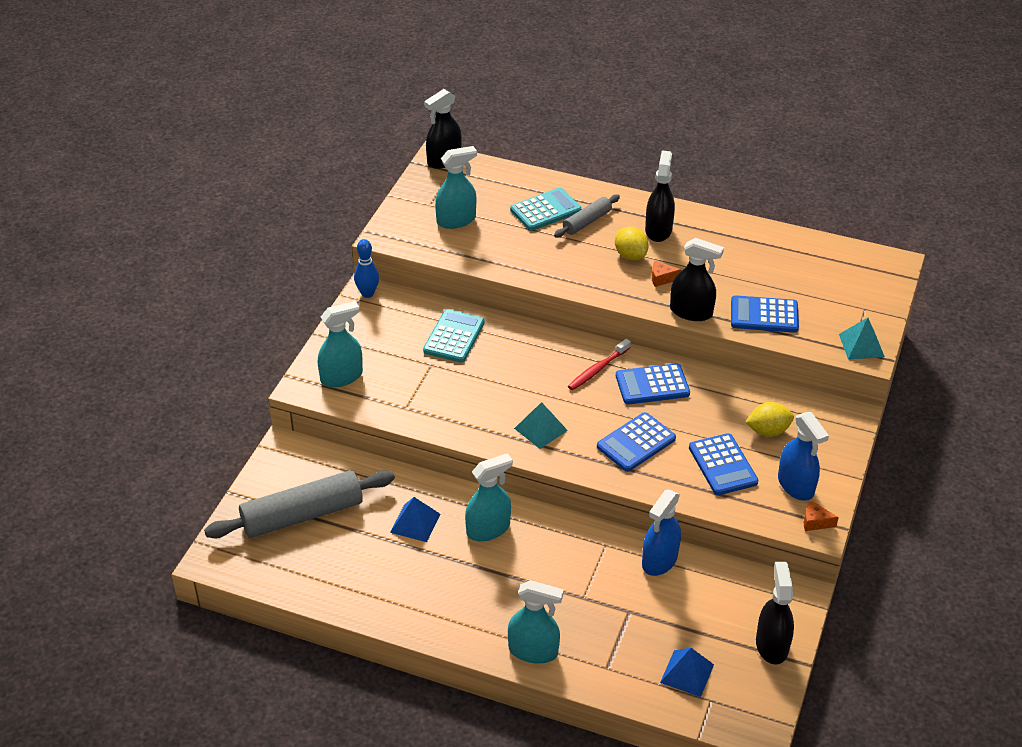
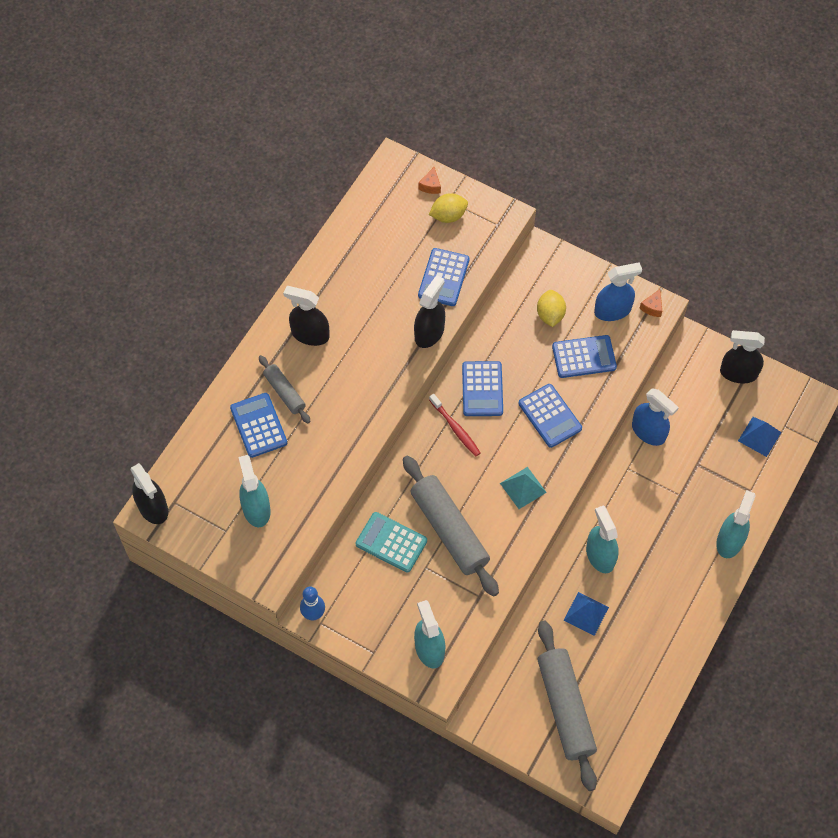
camera: 80 degrees left, 20 degrees up
turquoise calculator [510,188,582,231] -> blue calculator [230,393,287,458]
yellow lemon [615,227,649,260] -> yellow lemon moved to [429,193,468,223]
orange cheese [652,260,682,287] -> orange cheese moved to [419,167,441,194]
turquoise pyramid [839,318,885,360] -> none
none -> grey rolling pin [403,456,499,597]

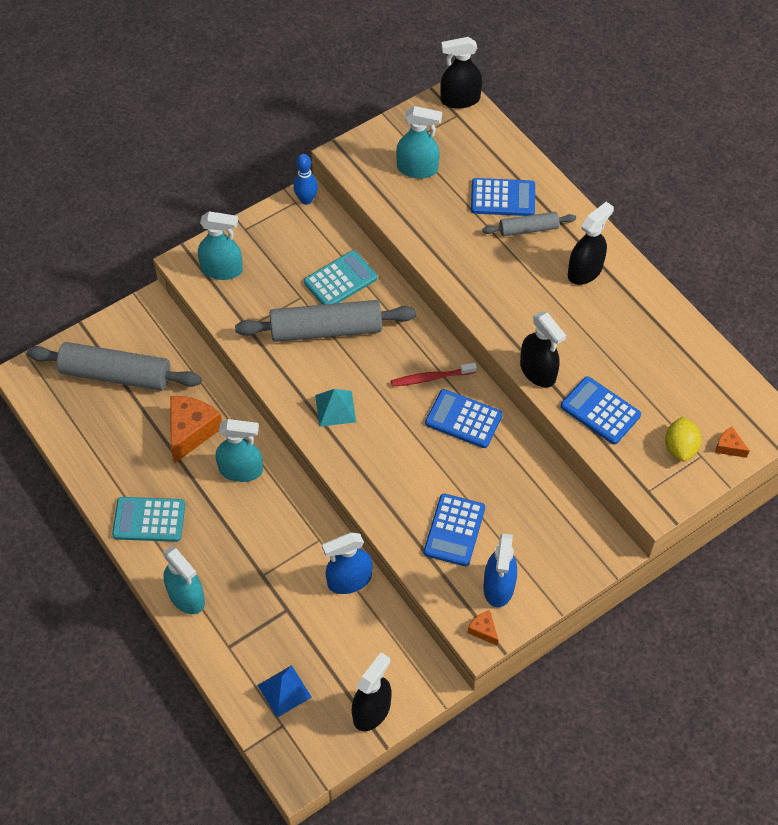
camera: 115 degrees right, 5 degrees down
blue calculator [518,384,582,448] -> none
yellow lemon [537,290,566,327] -> none
blue pyramid [563,592,609,636] -> orange cheese [170,396,222,464]
none -> turquoise calculator [112,497,185,542]

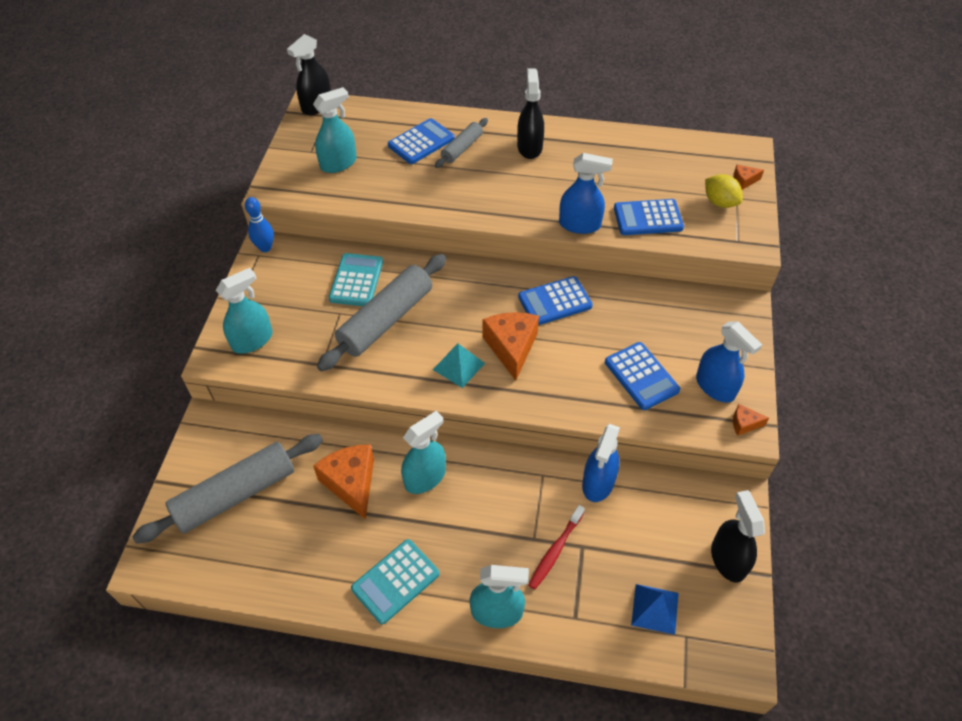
camera: 45 degrees left, 5 degrees down
red toothbrush [391,363,477,387] -> red toothbrush moved to [528,505,585,590]
black spray bottle [520,311,566,387] -> blue spray bottle [559,153,613,234]
none -> orange cheese [482,312,539,381]

